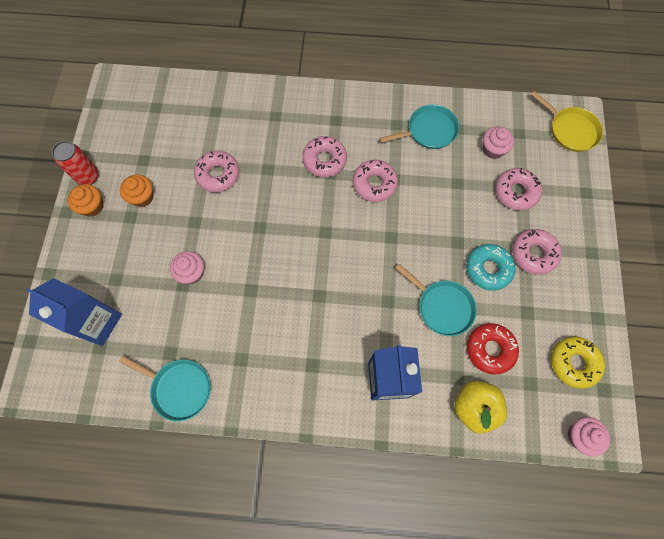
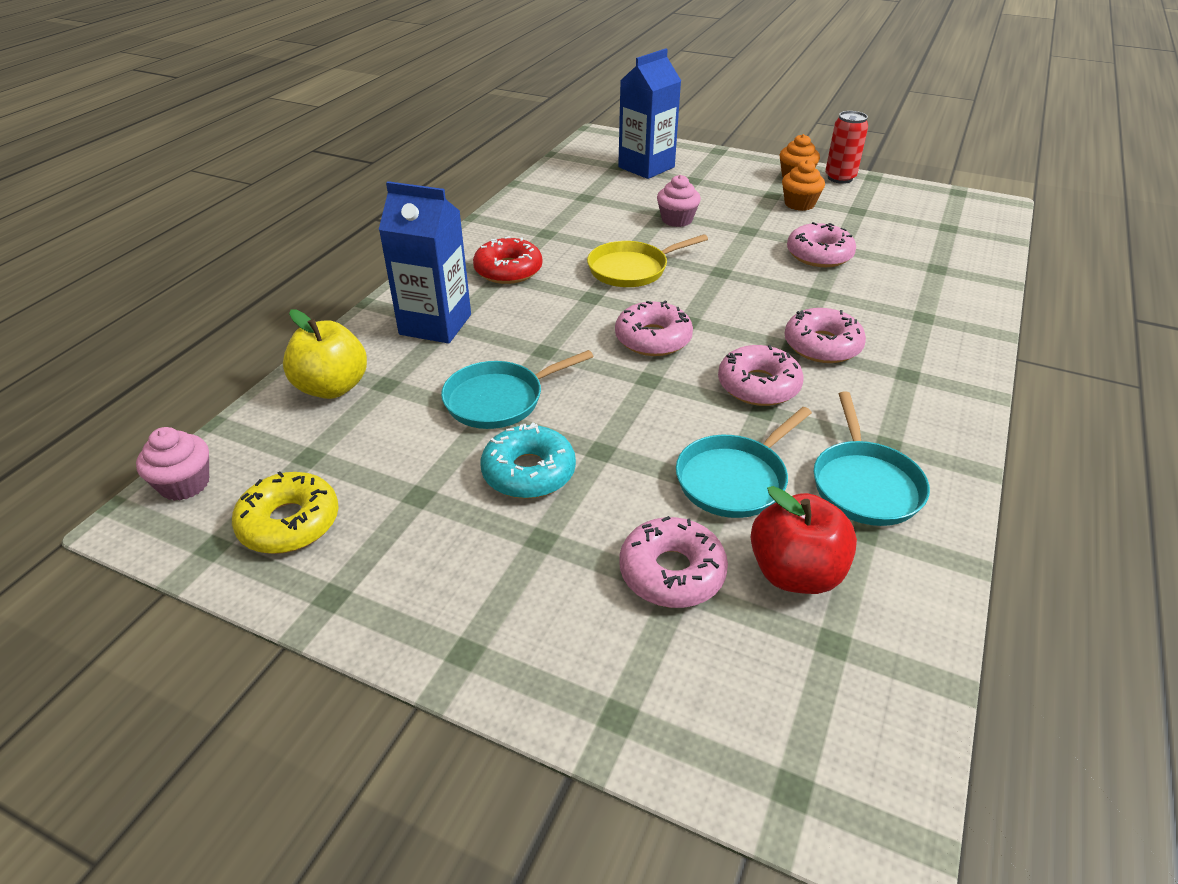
camera: 110 degrees right, 30 degrees down
turquoise pan [119,356,211,422] -> turquoise pan moved to [676,407,812,518]
red donut [467,323,519,375] -> red donut moved to [473,236,543,284]
pink cupcake [483,127,514,159] -> red apple [750,486,857,594]
pink donut [512,229,562,275] -> pink donut moved to [615,301,693,356]
yellow pan [531,91,603,152] -> yellow pan moved to [587,234,708,287]

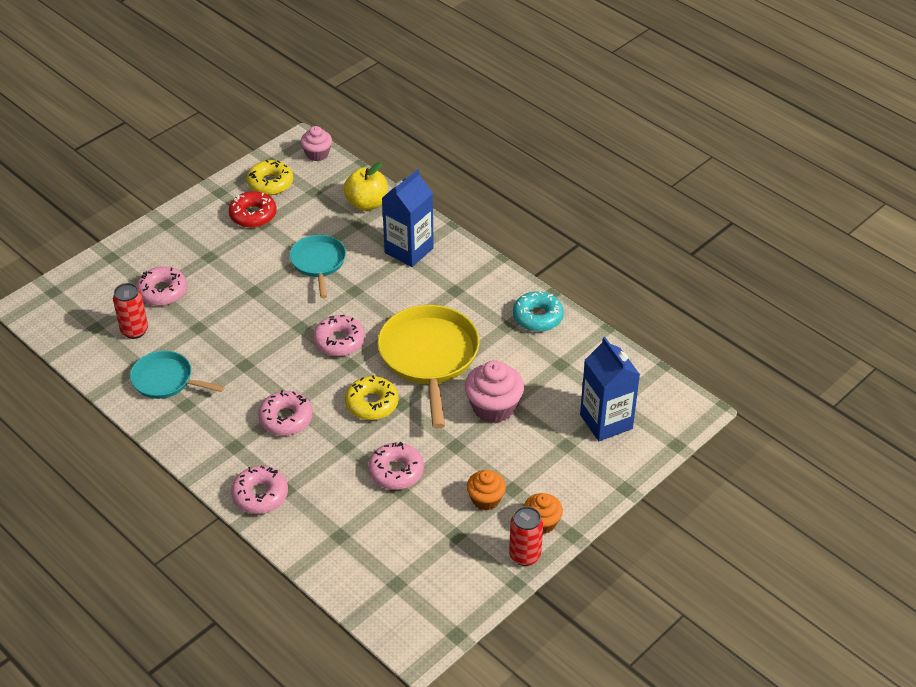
camera: 110 degrees right, 5 degrees up
red donut [473,236,543,284] -> red donut moved to [229,191,277,228]
turquoise donut [481,422,576,499] -> turquoise donut moved to [513,291,564,332]
yellow pan [587,234,708,287] -> yellow pan [378,305,480,428], size x1.70
pink cupcake [657,175,701,227] -> pink cupcake [465,361,524,423], size x1.59
turquoise pan [676,407,812,518] -> none
pink donut [718,345,804,406] -> pink donut moved to [231,466,288,514]
red apple [750,486,857,594] -> red can [113,283,148,339]
none -> yellow donut [345,375,399,420]

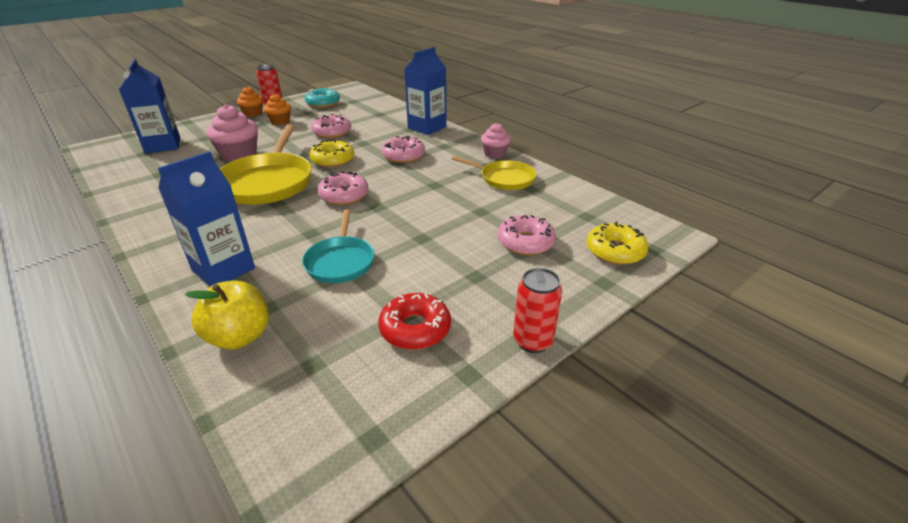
camera: 175 degrees left, 10 degrees down
red can [113,283,148,339] -> red can moved to [513,268,562,353]
turquoise pan [130,351,225,399] -> yellow pan [452,156,536,190]
pink donut [231,466,288,514] -> blue carton [404,47,447,135]
yellow donut [247,160,293,195] -> yellow donut moved to [586,222,649,265]
pink cupcake [301,126,332,161] -> pink cupcake moved to [481,123,511,159]
turquoise donut [513,291,564,332] -> turquoise donut moved to [305,88,340,108]

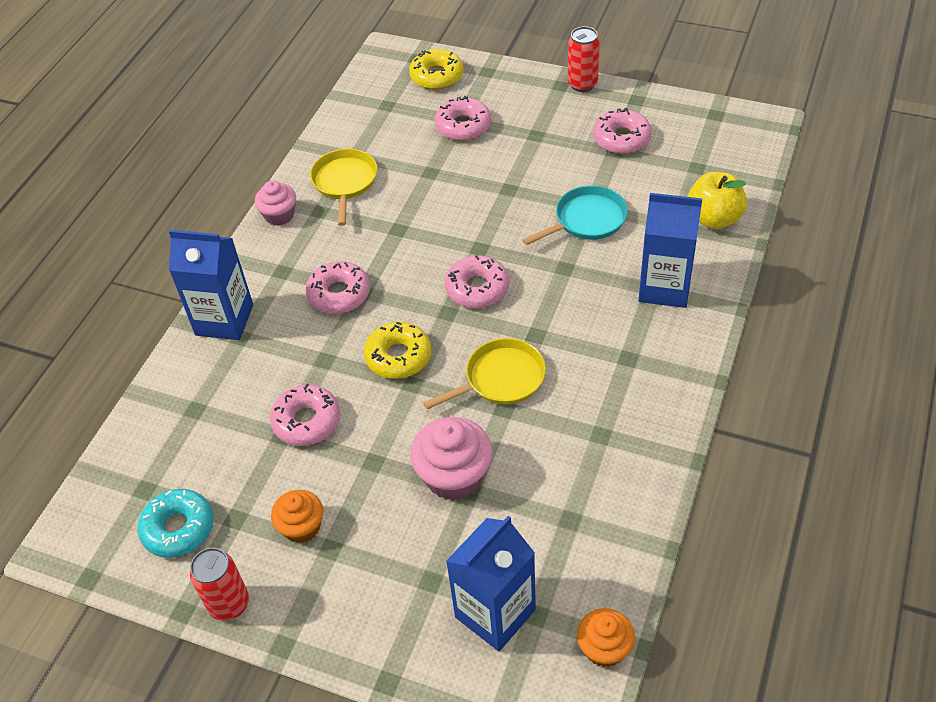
camera: 115 degrees left, 15 degrees up
yellow pan [220,124,312,205] -> yellow pan [423,338,546,409], size x0.59
orange cupcake [237,87,263,117] -> orange cupcake moved to [577,608,635,667]
red donut [378,293,451,350] -> pink donut [593,108,652,154]

